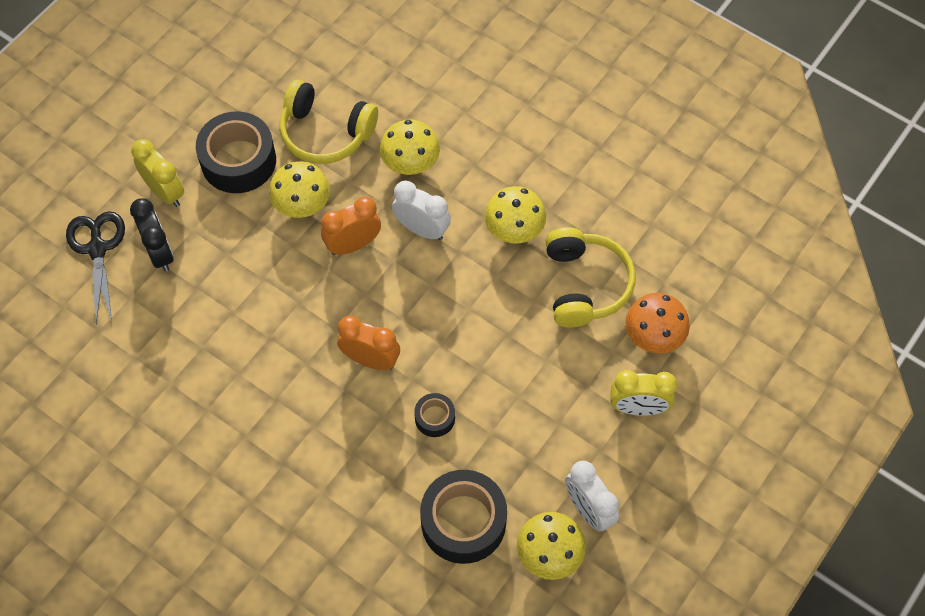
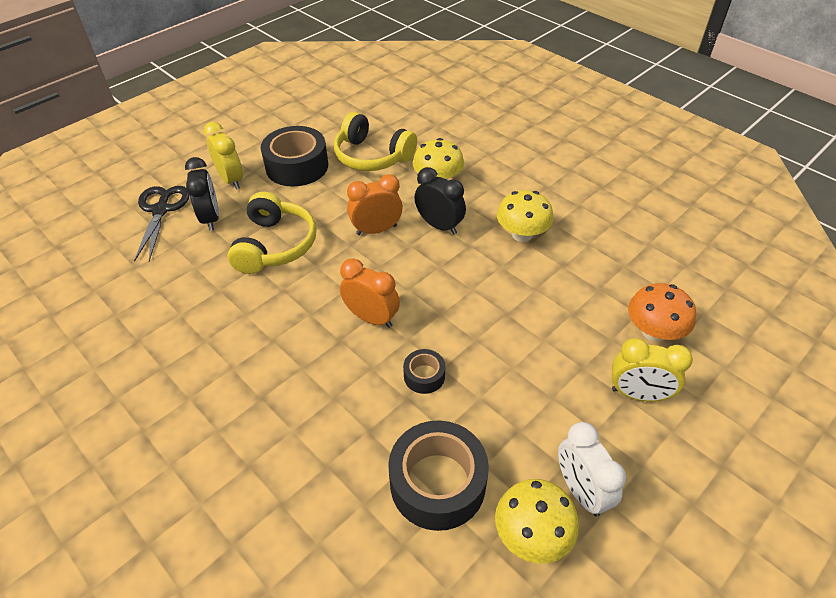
camera: 10 degrees right, 15 degrees down
yellow mushroom [269,161,330,218] -> none
white clock [392,181,451,240] -> black clock [415,167,466,235]
yellow headphones [545,227,635,327] -> yellow headphones moved to [227,192,316,274]

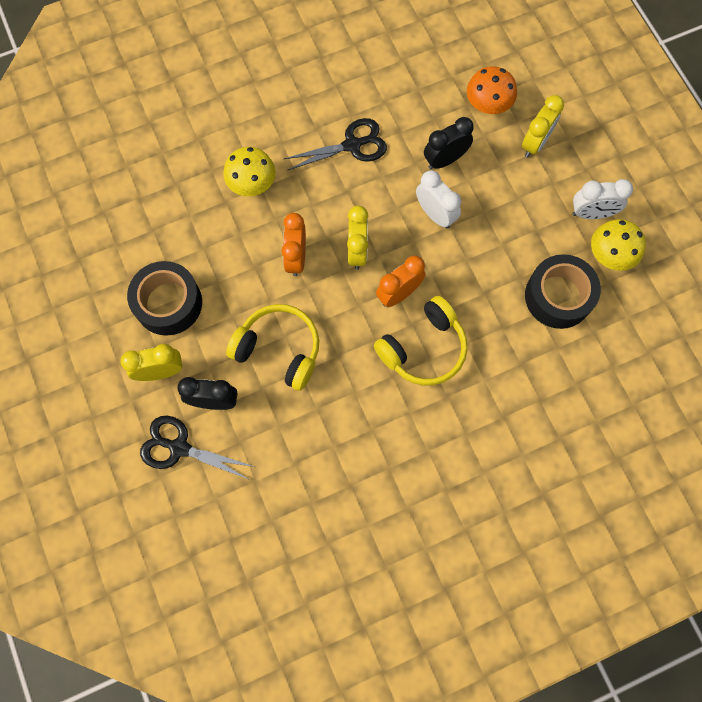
camera: 70 degrees left, 25 degrees up
yellow headphones [334,112,417,171] -> yellow headphones moved to [374,296,467,386]
black tape [403,349,445,394] -> none
black clock [415,167,466,235] -> black clock moved to [424,117,474,169]
yellow mushroom [497,190,554,242] -> black scissors [284,118,387,170]
none -> yellow clock [347,206,369,269]
none -> white clock [416,170,461,228]

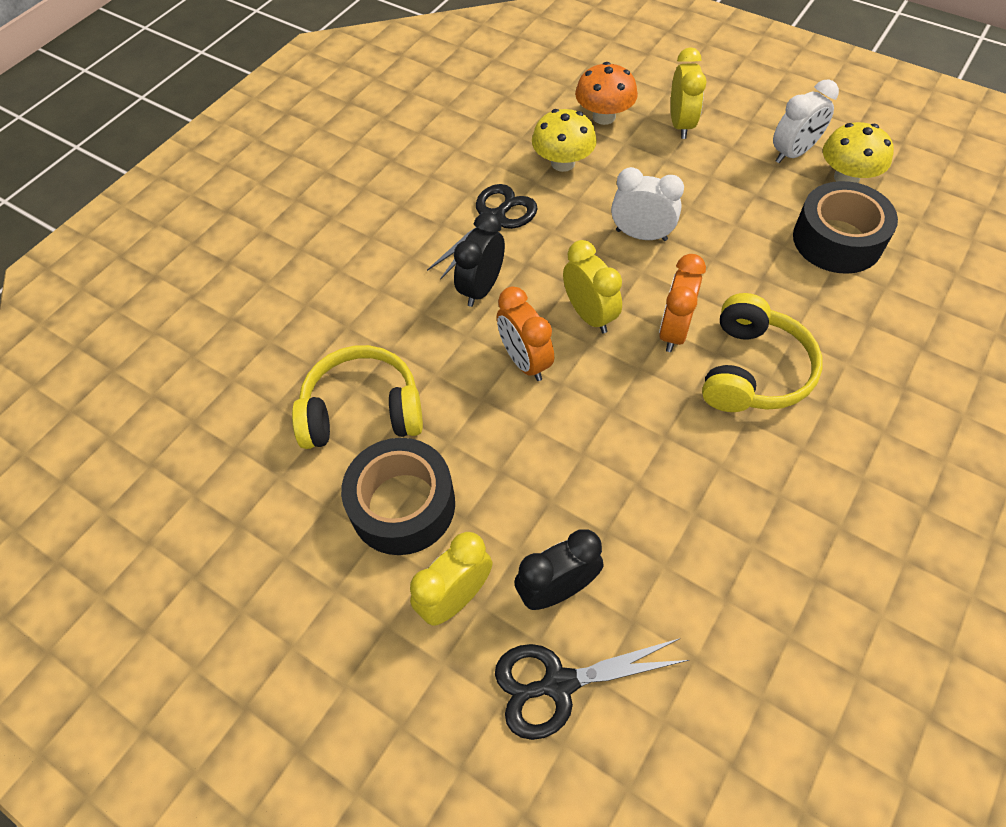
camera: 30 degrees left, 15 degrees down
yellow mushroom [223,147,275,197] -> yellow mushroom moved to [532,109,597,172]
yellow headphones [226,304,319,391] -> yellow headphones moved to [292,345,423,449]
black clock [424,117,474,169] -> black clock moved to [454,212,505,307]

